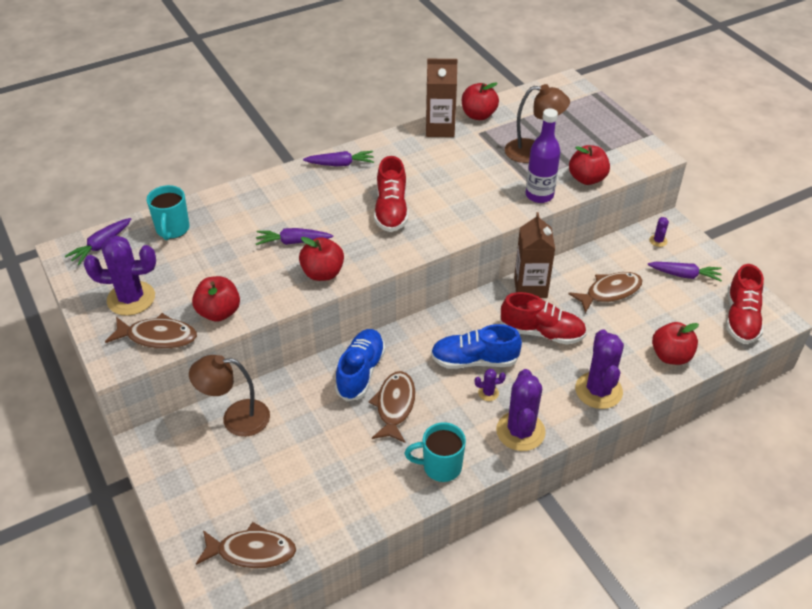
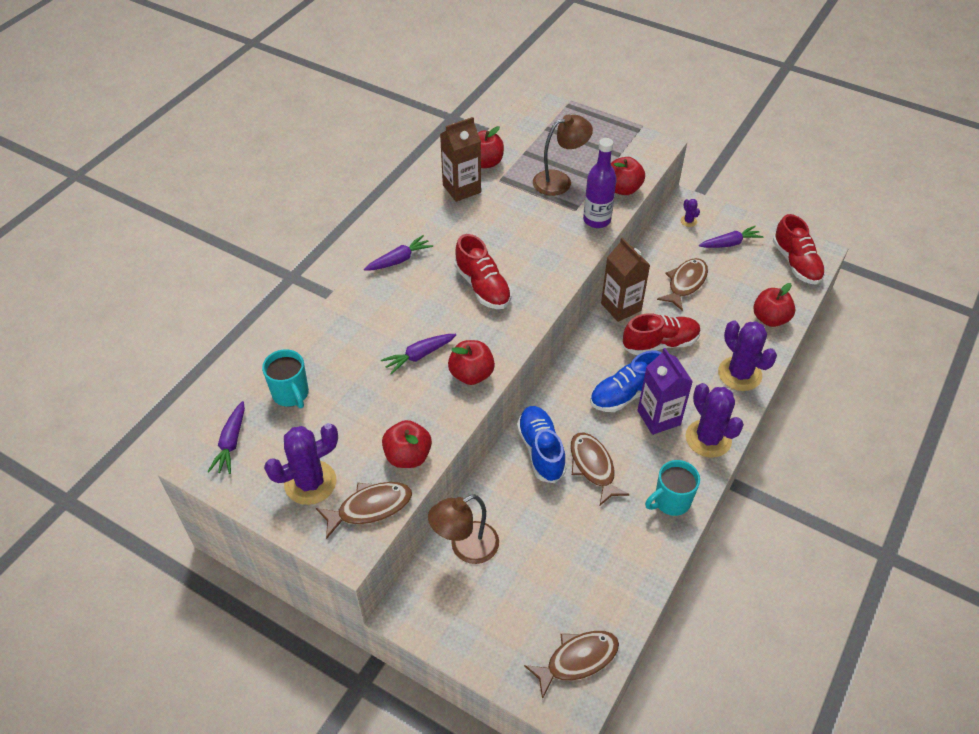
camera: 30 degrees left, 5 degrees up
purple cactus [475,369,506,401] -> purple carton [637,348,693,435]

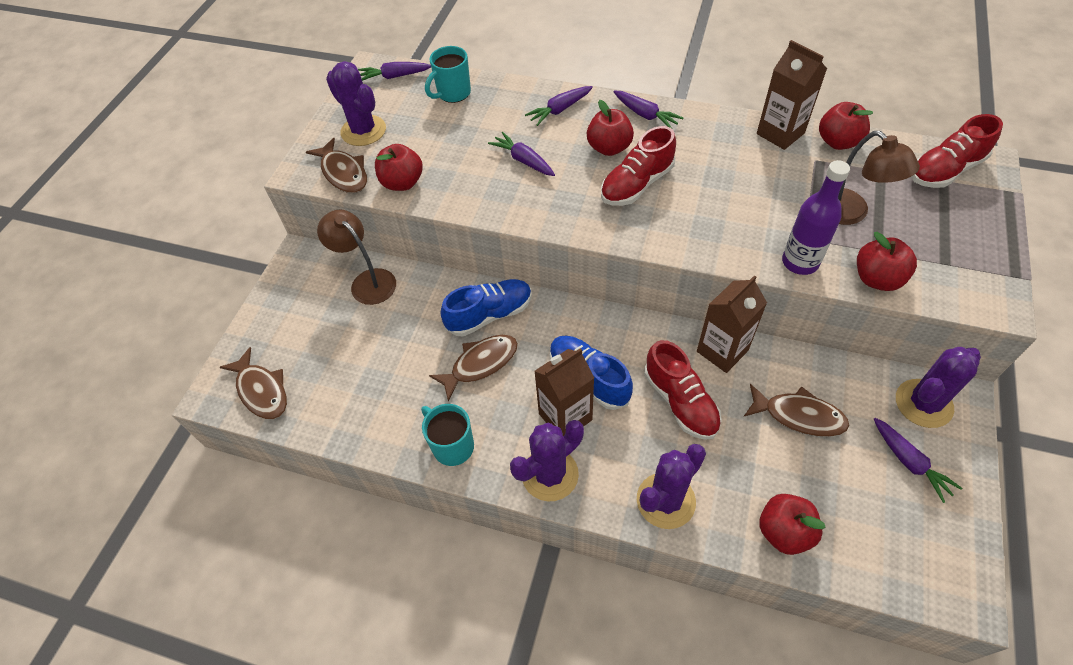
camera: 80 degrees right, 5 degrees up
red apple [448,340,495,385] -> red apple moved to [587,100,634,156]
purple carton [637,348,693,435] -> brown carton [534,348,594,436]
purple cactus [680,199,700,227] -> purple cactus [896,347,981,428], size x2.28
red shoe [773,214,825,285] -> red shoe moved to [911,114,1003,188]
none -> purple carrot [525,86,593,126]

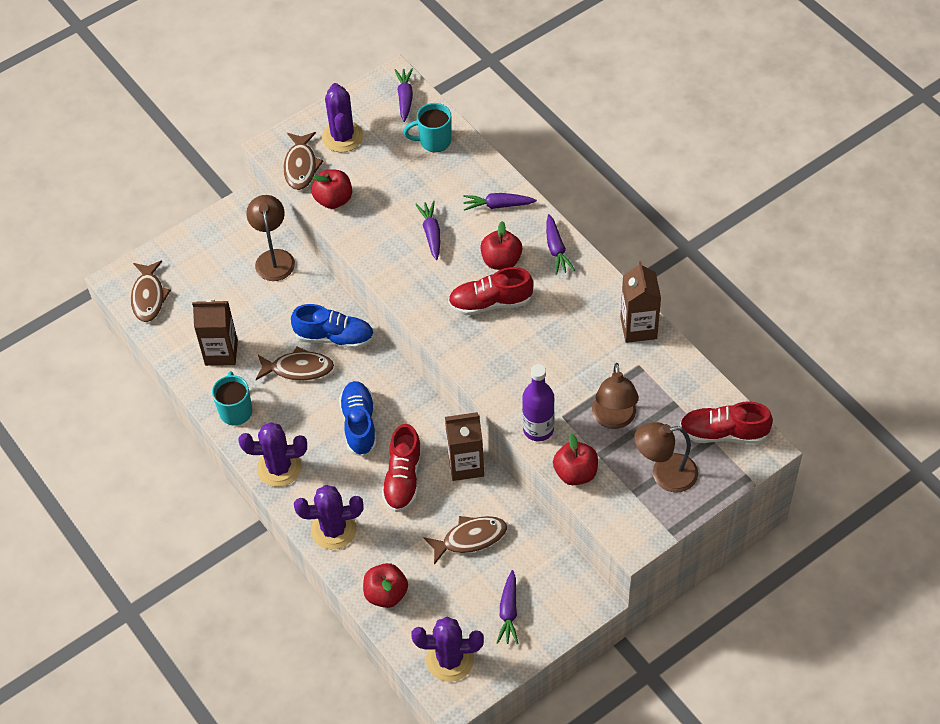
camera: 35 degrees right, 0 degrees up
purple carrot [358,62,431,81] -> purple carrot turned 60 degrees clockwise [394,68,413,122]
brown carton [534,348,594,436] -> brown carton moved to [192,299,238,366]
brown fish [744,384,850,437] -> brown fish turned 75 degrees counterclockwise [424,516,507,564]
red apple [819,102,873,150] -> none
purple cactus [896,347,981,428] -> purple cactus moved to [411,617,484,682]
none -> brown lamp [634,422,698,492]

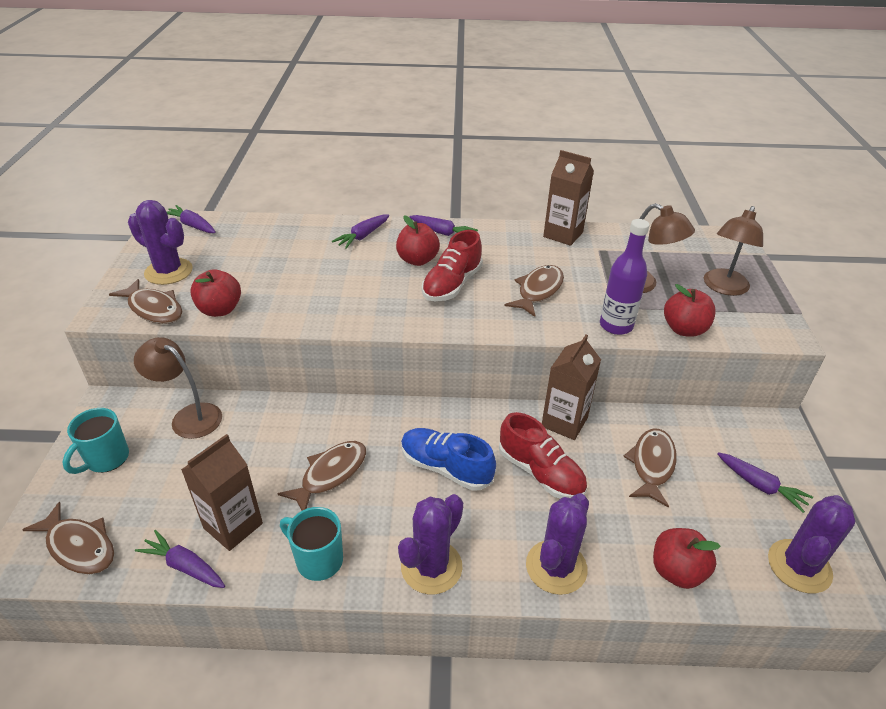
camera: 55 degrees left, 15 degrees down
blue shoe [291,304,374,349] -> none
turquoise mug [403,103,451,152] -> turquoise mug moved to [63,408,129,474]
purple carrot [415,200,440,260] -> purple carrot moved to [135,530,225,588]
red shoe [680,401,773,443] -> none
none -> brown fish [505,265,564,317]

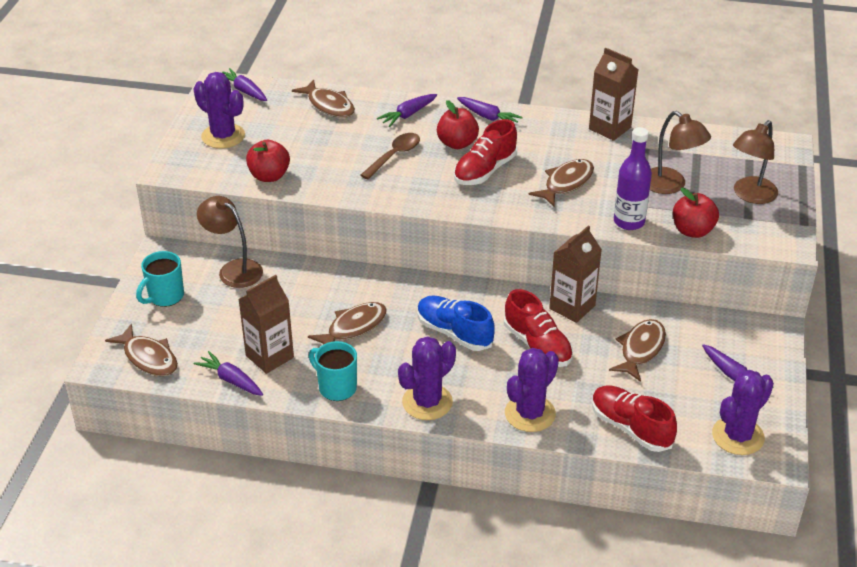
camera: 10 degrees right, 0 degrees up
brown fish [109,279,183,324] -> brown fish moved to [292,80,355,118]
red apple [653,528,720,589] -> red shoe [592,385,677,452]
none -> brown spoon [360,133,420,179]

